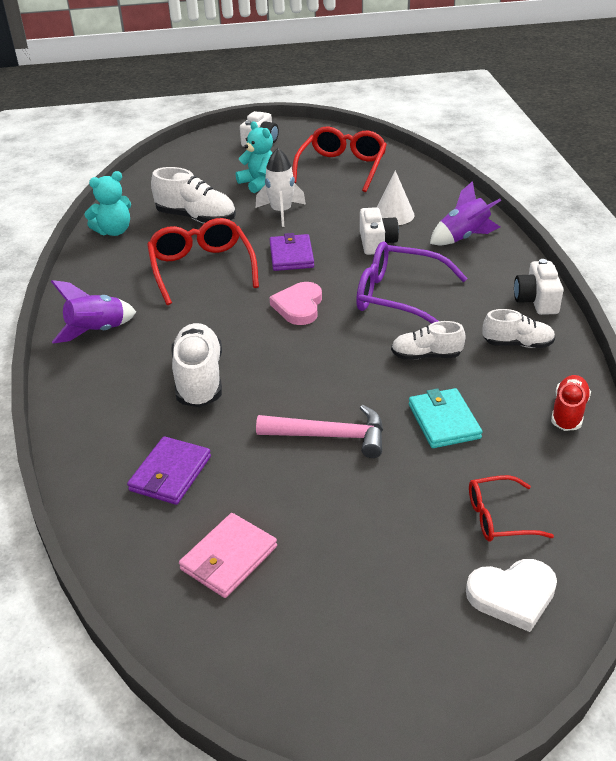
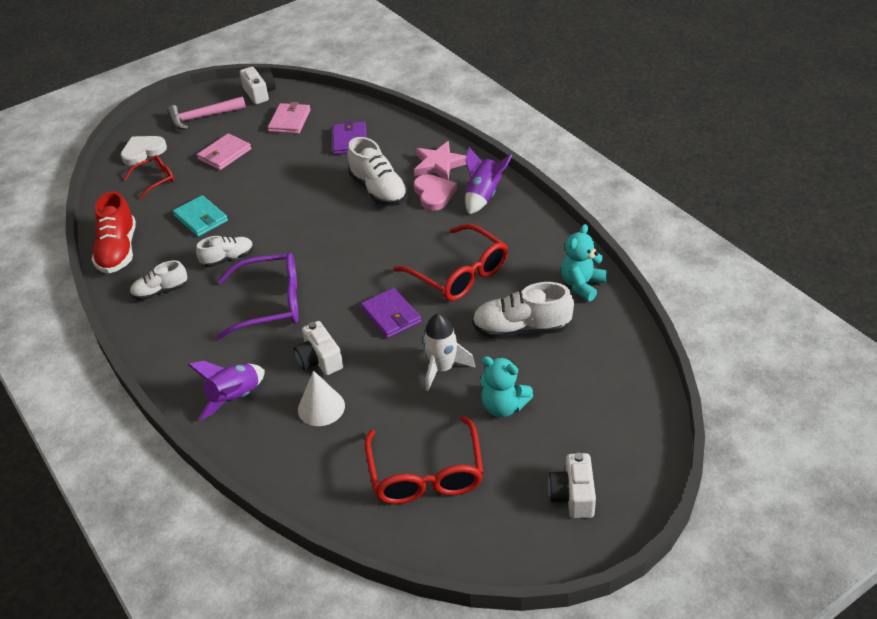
camera: 155 degrees right, 5 degrees up
pink hammer [256,405,383,458] -> pink hammer moved to [167,96,246,130]
pink heart [269,282,322,325] -> pink heart moved to [414,174,457,211]
white camera [514,259,563,315] -> white camera moved to [240,67,276,104]
red shoe [551,375,591,431] -> red shoe [92,191,136,273], size x1.61
none -> pink wallet [197,133,251,170]
none -> pink star [414,141,466,180]

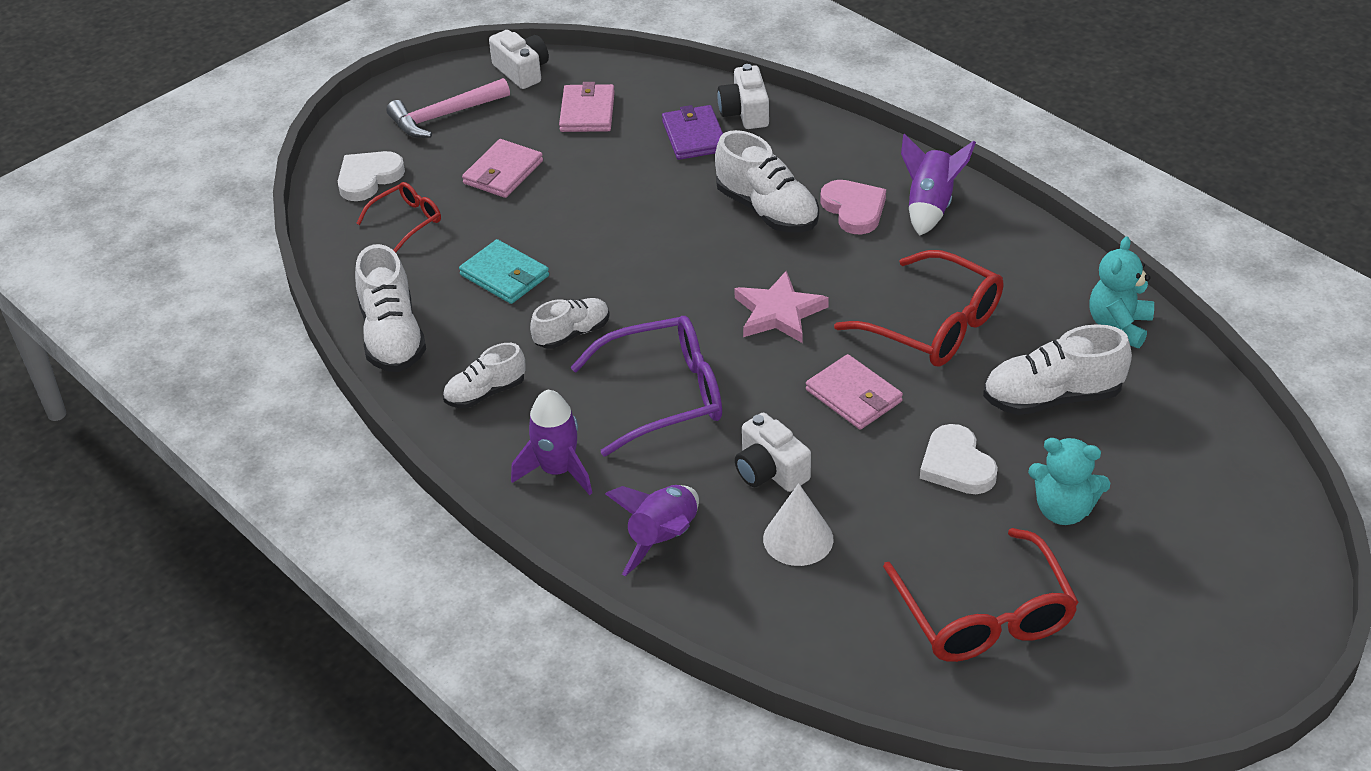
camera: 10 degrees left, 0 degrees up
red shoe [92,191,136,273] -> white shoe [355,244,426,372]
purple wallet [361,288,421,338] -> pink wallet [806,354,903,430]
pink star [414,141,466,180] -> pink star moved to [734,270,829,343]
white rocket [423,313,475,391] -> white heart [920,424,998,494]
white camera [548,453,596,518] -> white camera moved to [717,64,769,129]
none -> purple rocket [511,390,592,495]

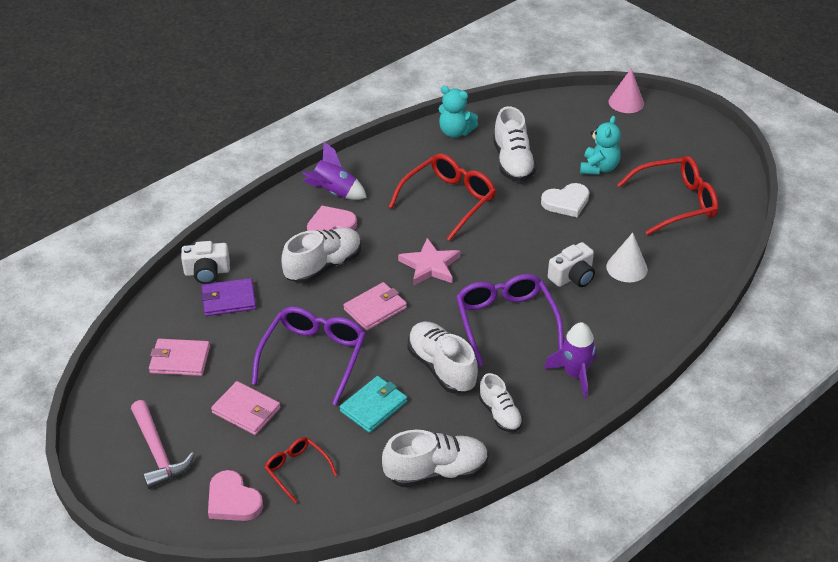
camera: 90 degrees left, 0 degrees up
white heart [338,151,405,201] -> pink heart [208,470,263,521]
white camera [489,30,549,89] -> none
white shoe [530,298,610,349] -> white shoe [408,321,478,394], size x1.61
purple rocket [605,485,699,576] -> none
pink wallet [806,354,903,430] -> pink wallet moved to [343,282,407,331]
none -> purple glasses [252,307,366,406]
none -> pink cone [609,68,644,113]

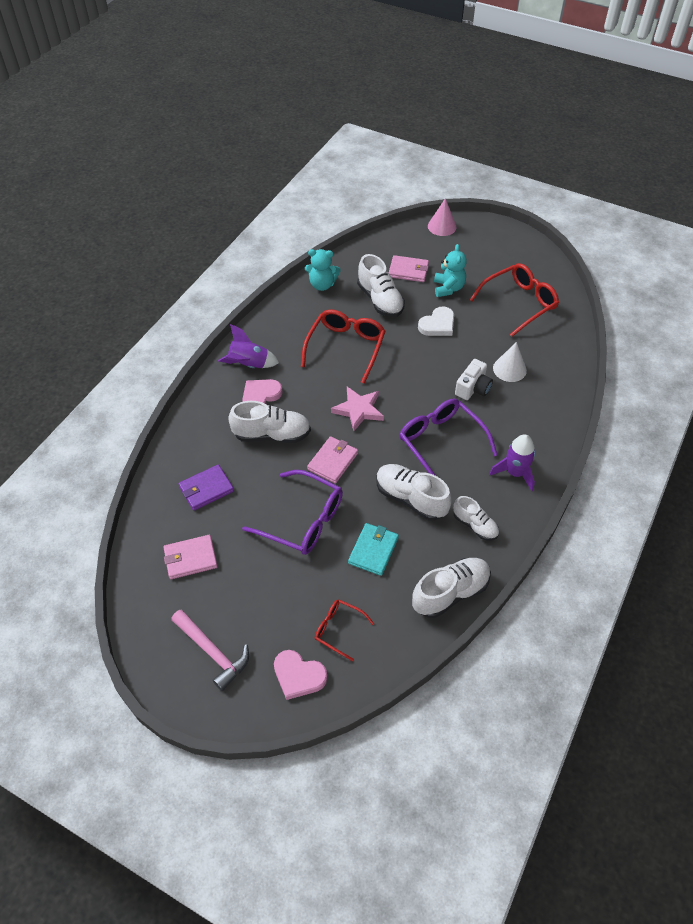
camera: 20 degrees left, 10 degrees up
white camera [181,241,230,284] -> none
pink wallet [211,381,281,435] -> pink wallet moved to [389,255,429,282]
purple glasses [252,307,366,406] -> purple glasses turned 120 degrees clockwise [242,470,343,555]
white shoe [282,227,362,283] -> white shoe turned 60 degrees clockwise [228,401,311,443]

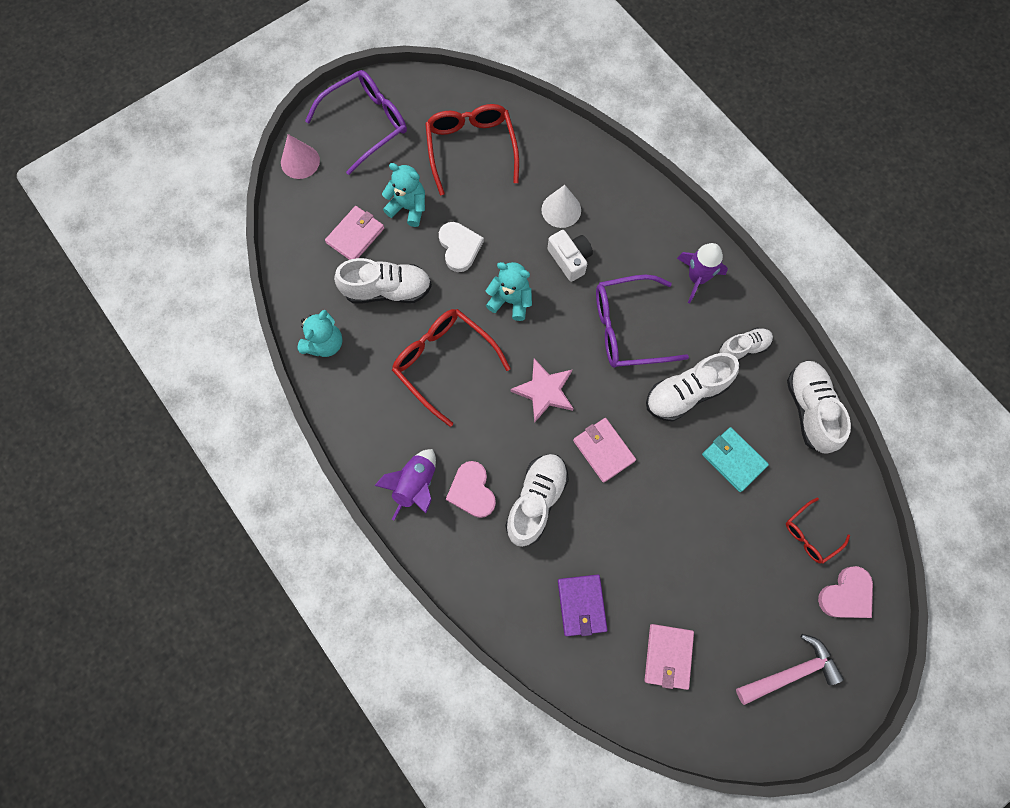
camera: 65 degrees left, 20 degrees up
purple glasses [242,470,343,555] -> purple glasses moved to [305,70,407,175]
none -> turquoise teddy bear [485,262,532,321]

